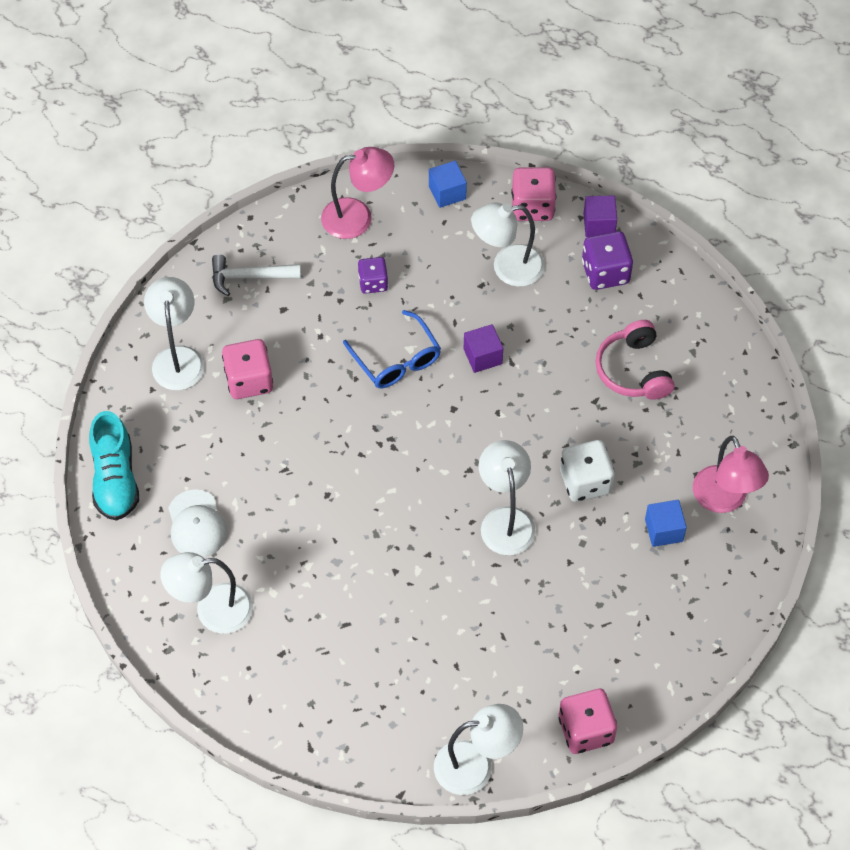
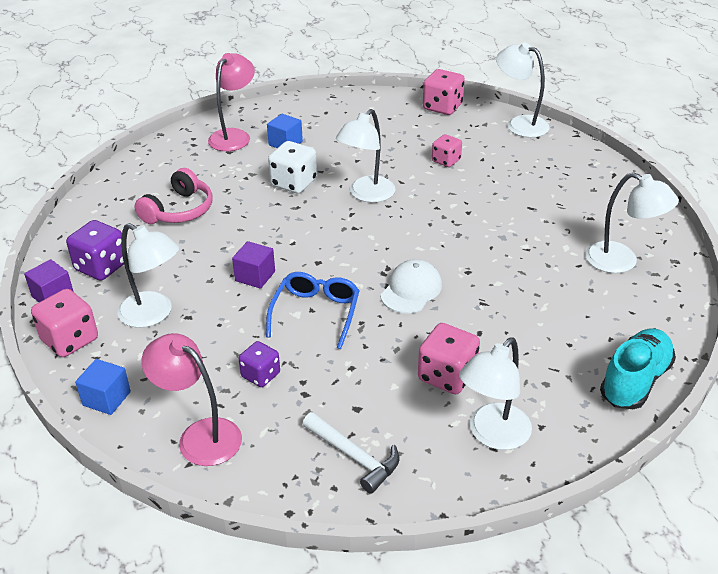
camera: 135 degrees left, 20 degrees down
white cap [168,489,227,558] -> white cap moved to [380,259,442,313]
none -> pink dice [432,134,462,167]

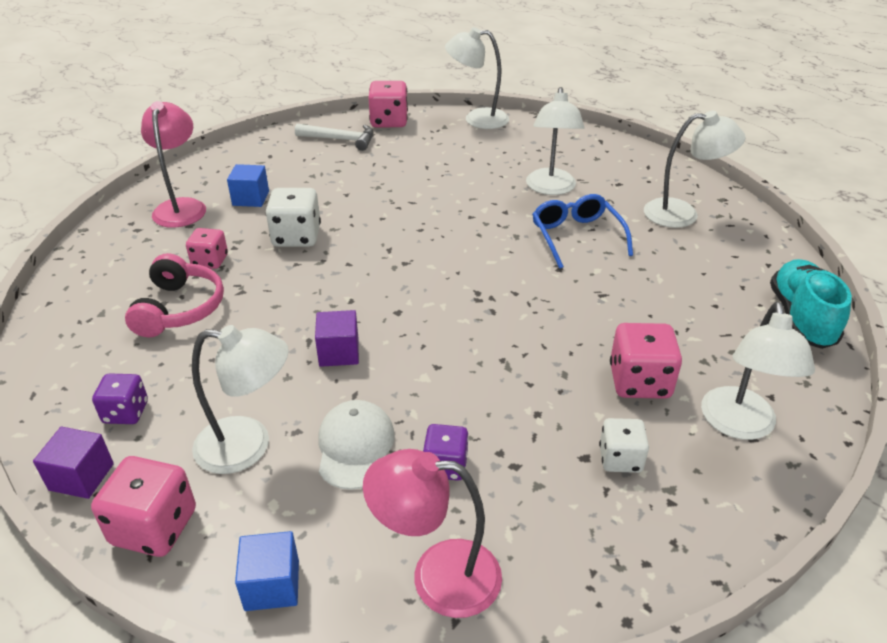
camera: 30 degrees left, 0 degrees up
purple dice [66,220,124,281] -> purple dice [92,373,148,424], size x0.64
blue glasses [266,272,360,349] -> blue glasses moved to [532,194,633,269]
white hammer [303,412,399,494] -> white hammer moved to [295,124,374,151]
white lamp [336,109,396,203] -> white lamp moved to [526,87,585,195]
white cap [380,259,442,313] -> white cap moved to [318,400,395,490]
pink dice [432,134,462,167] -> pink dice moved to [186,228,228,269]
none -> white dice [599,418,649,473]

